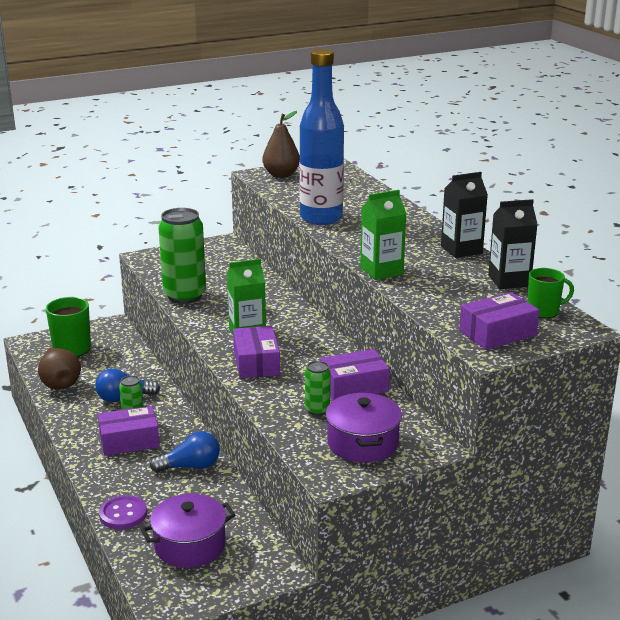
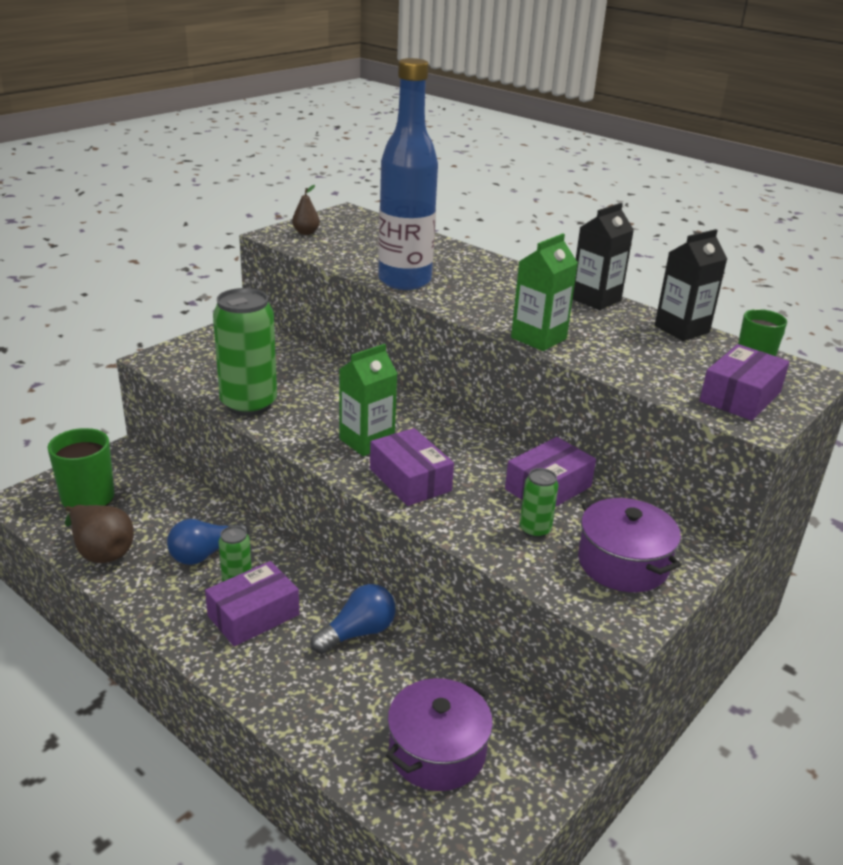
camera: 25 degrees left, 5 degrees up
purple button [99,495,147,529] -> none
brown pear [262,111,300,178] -> brown pear [292,185,320,235], size x0.58

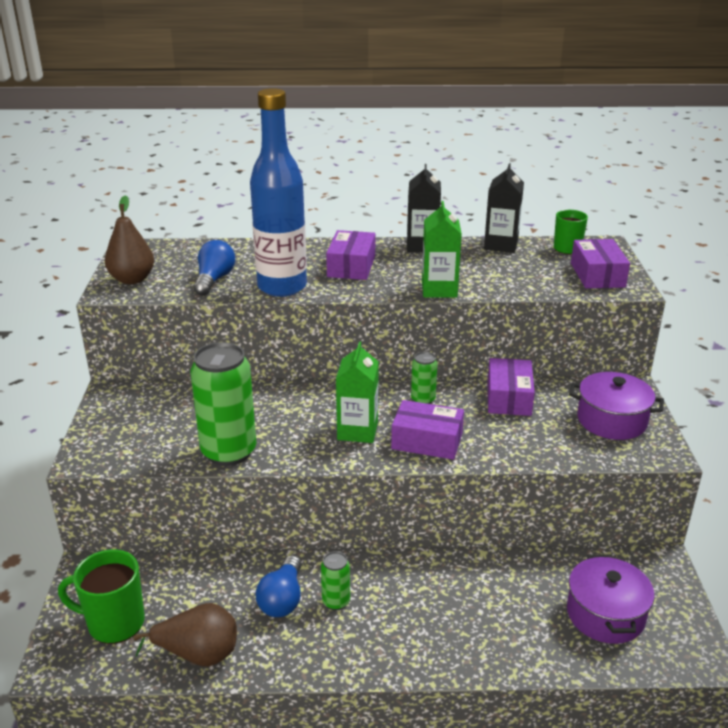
camera: 40 degrees left, 0 degrees up
purple box [205,561,299,647] -> purple box moved to [326,230,375,280]
brown pear [292,185,320,235] -> brown pear [105,195,154,284], size x1.71
blue light bulb [310,584,396,654] -> blue light bulb moved to [194,240,235,296]
green can [520,468,559,538] -> green can moved to [411,352,438,404]

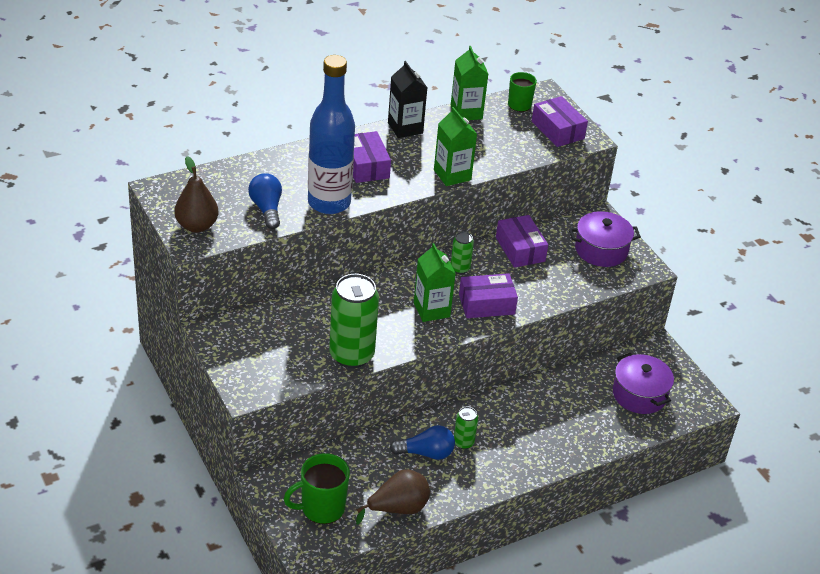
camera: 30 degrees left, 10 degrees up
blue light bulb [255,555,301,617] -> blue light bulb turned 75 degrees counterclockwise [390,425,455,460]
black carton [484,163,524,253] -> green carton [451,46,488,120]

